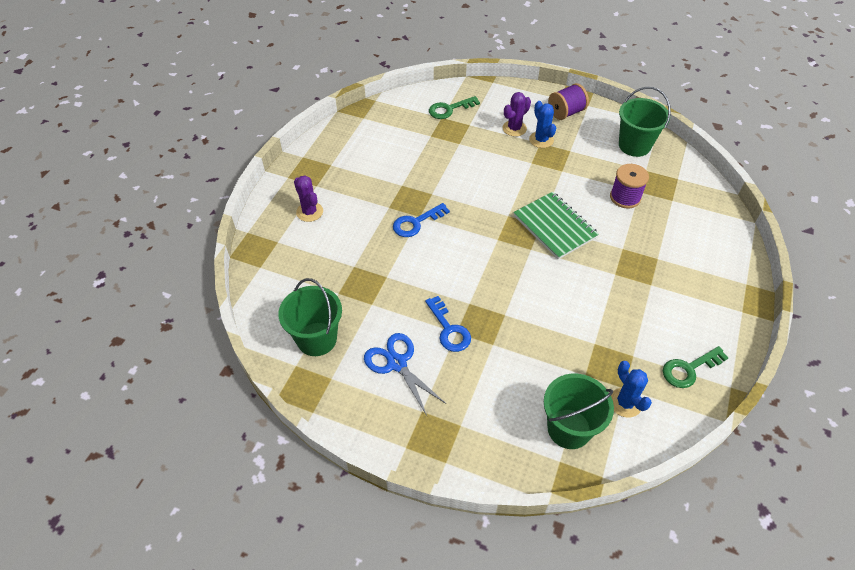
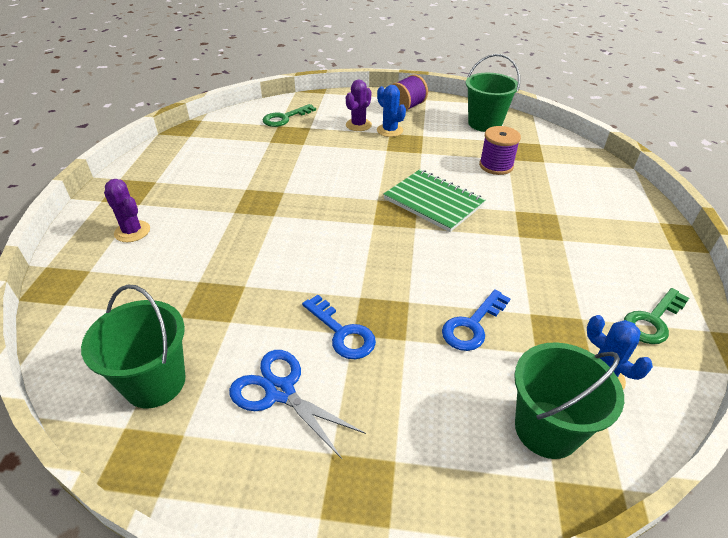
camera: 15 degrees left, 10 degrees down
blue key [393,203,450,237] -> blue key moved to [442,289,511,351]

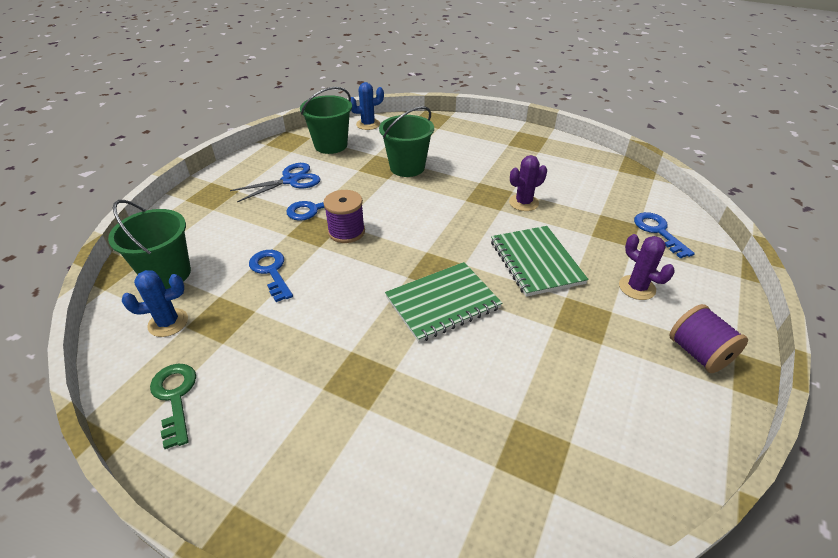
camera: 110 degrees right, 0 degrees up
purple cactus [104,179,150,242] -> purple cactus moved to [509,155,547,211]
green key [263,104,316,127] -> blue key [634,212,695,258]
blue cactus [377,85,406,137] -> blue cactus moved to [351,82,384,130]
green bucket [466,54,520,132] -> green bucket moved to [379,106,434,177]
purple spool [479,126,521,175] -> purple spool moved to [323,190,365,243]
none -> green notebook [491,226,589,297]

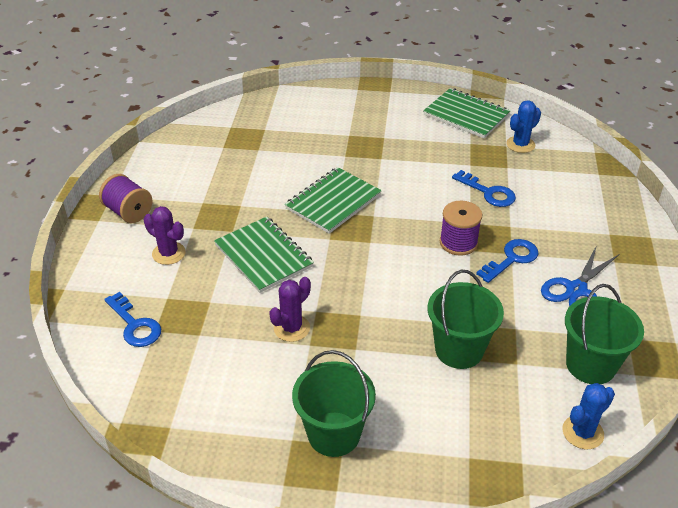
camera: 160 degrees right, 0 degrees up
green bucket [108,200,191,289] -> green bucket moved to [292,350,376,457]
green key [150,364,196,449] -> green notebook [423,88,510,138]

